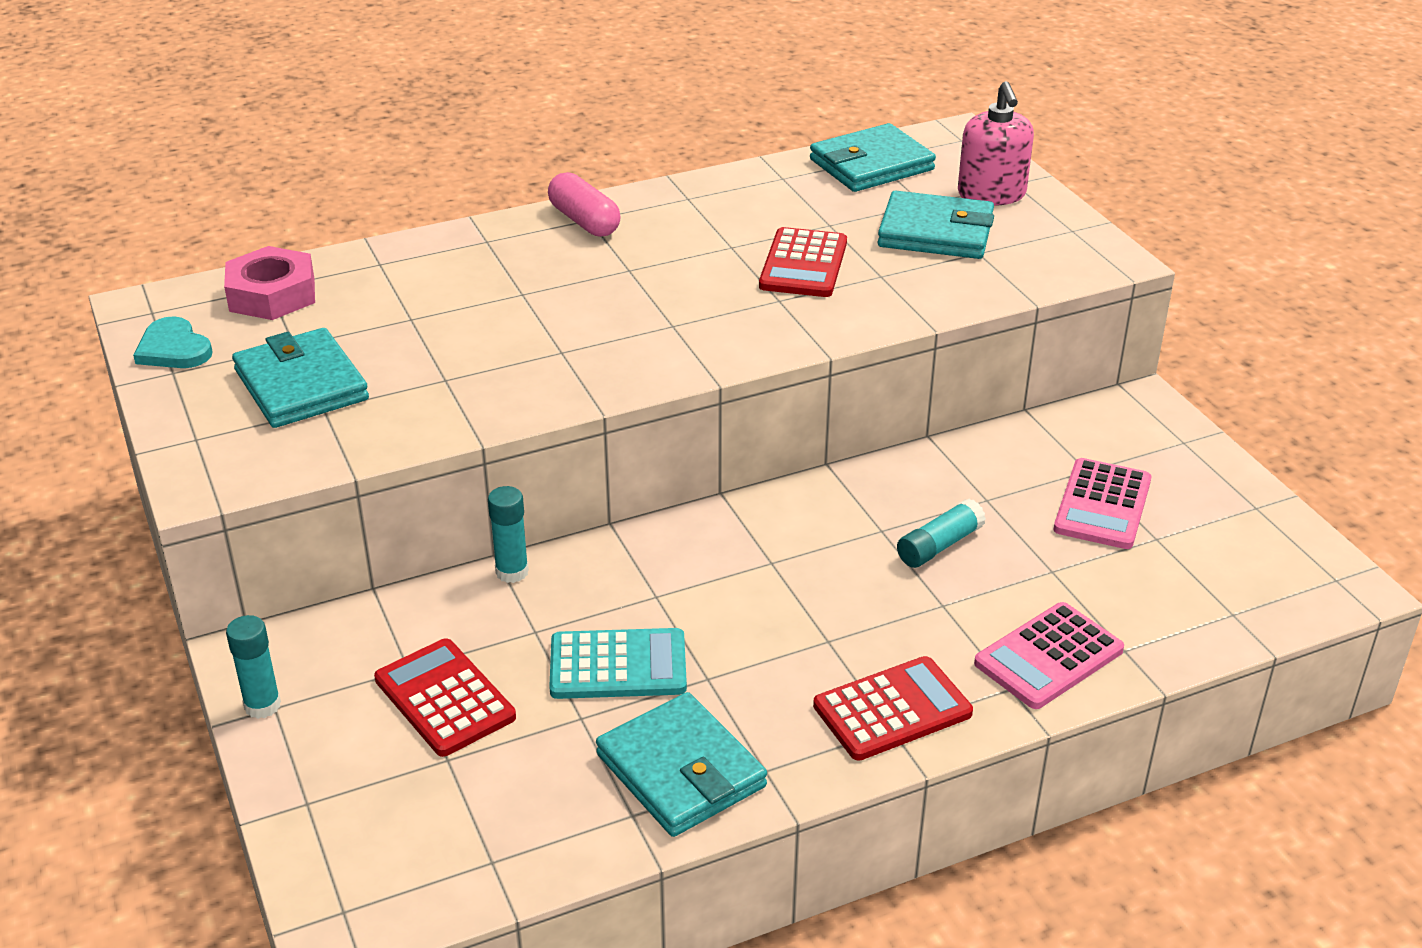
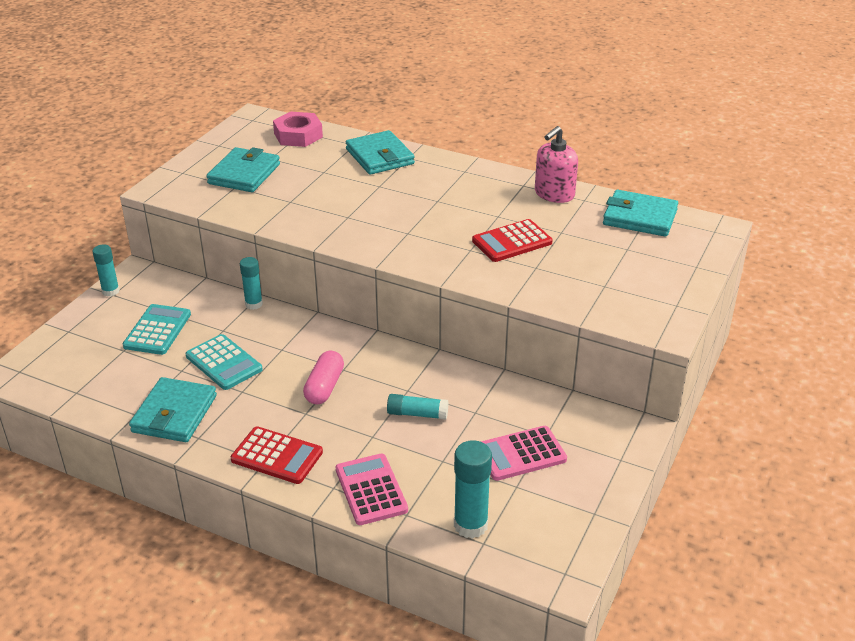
camera: 50 degrees right, 0 degrees up
turquoise heart [133,316,213,368] -> none
red calculator [374,638,516,757] -> turquoise calculator [123,304,191,355]
pink capsule [548,172,621,237] -> pink capsule moved to [303,351,344,404]
turquoise wallet [878,190,994,259] -> turquoise wallet moved to [346,130,415,175]
pink soap dispenser [958,81,1034,206] -> pink soap dispenser moved to [535,126,578,203]
pink calculator [974,602,1124,709] -> pink calculator turned 60 degrees clockwise [336,453,408,525]
none -> turquoise glue stick [454,440,492,539]

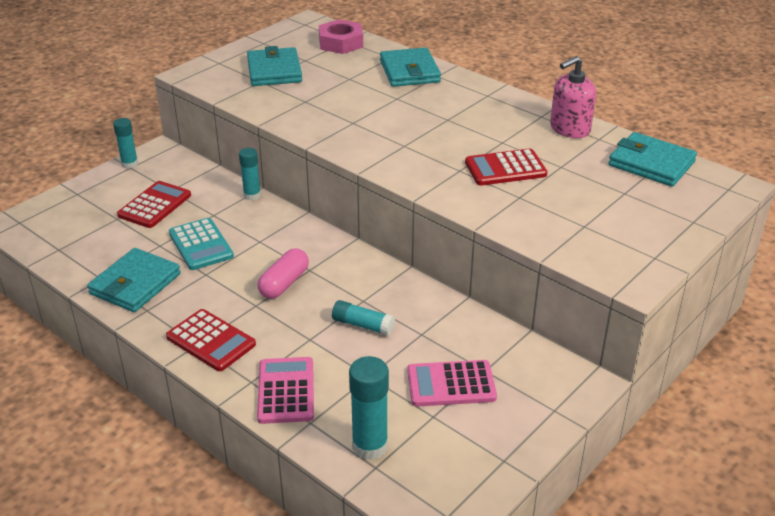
camera: 15 degrees right, 0 degrees up
turquoise calculator [123,304,191,355] -> red calculator [117,181,191,228]
turquoise wallet [206,147,280,192] -> turquoise wallet turned 45 degrees counterclockwise [247,46,302,86]

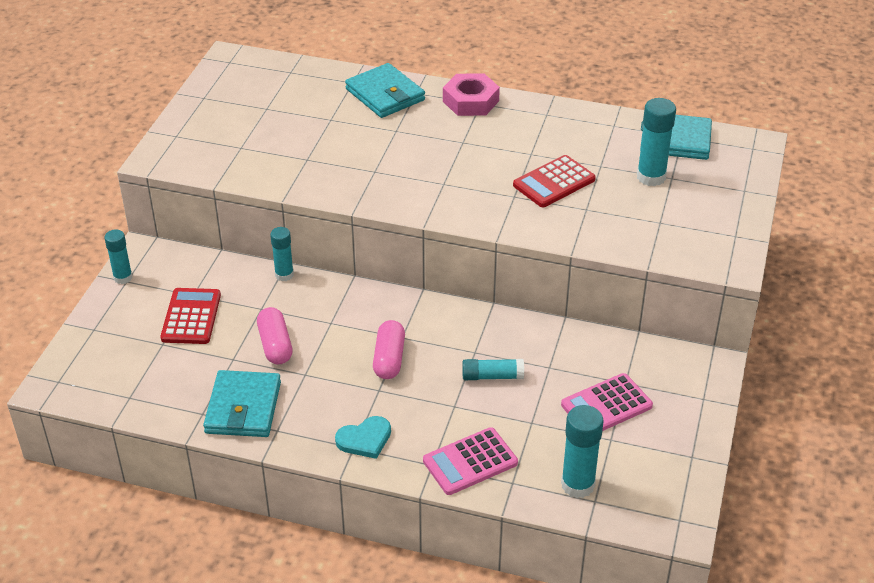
camera: 25 degrees left, 5 degrees up
red calculator [166,309,256,371] -> turquoise heart [335,416,391,459]
turquoise calculator [169,218,234,270] -> pink capsule [257,307,293,364]
turquoise wallet [247,46,302,86] -> none
pink calculator [257,357,314,424] -> pink calculator turned 90 degrees counterclockwise [423,427,518,495]
pink nut [319,19,363,54] -> pink nut moved to [443,73,500,116]
pink soap dispenser [550,56,596,138] -> none
none -> turquoise glue stick [637,98,676,186]

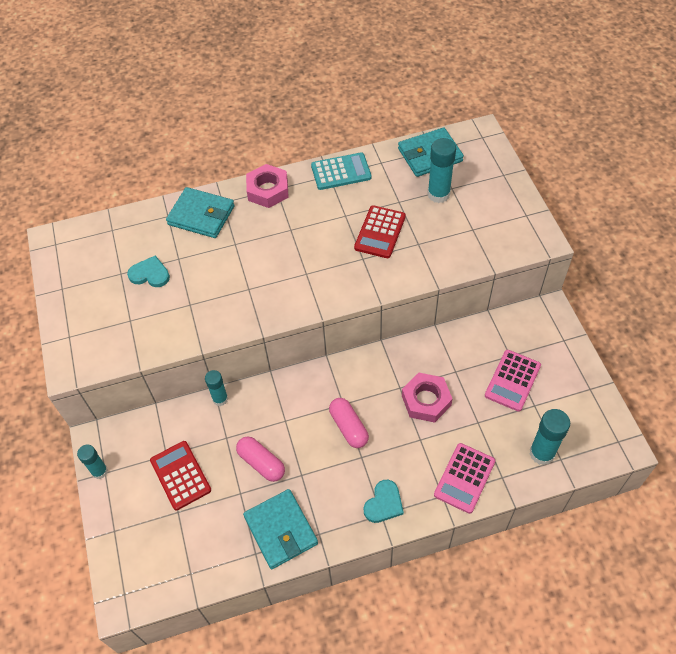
camera: 30 degrees left, 15 degrees up
turquoise glue stick [462,359,524,380] -> pink nut [402,373,452,423]
none -> turquoise heart [127,255,170,287]
none -> turquoise calculator [311,152,371,190]

